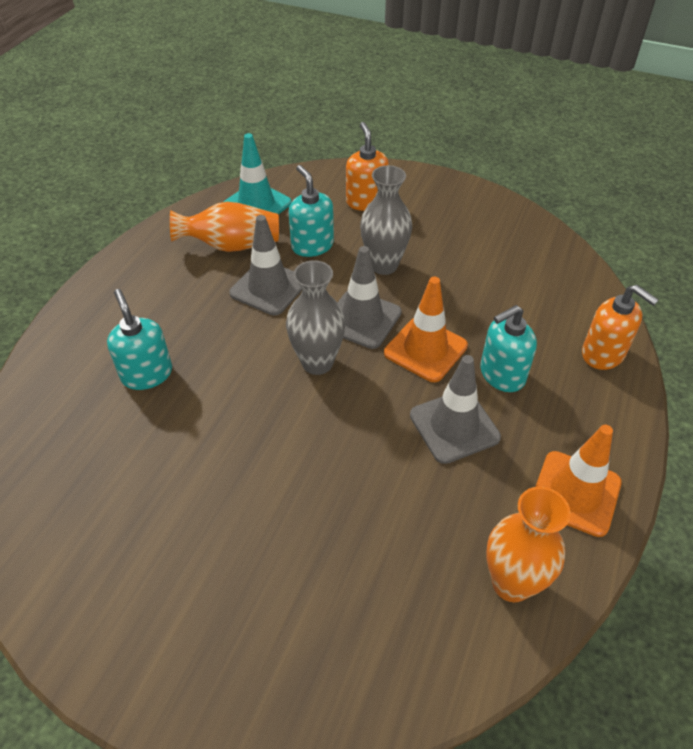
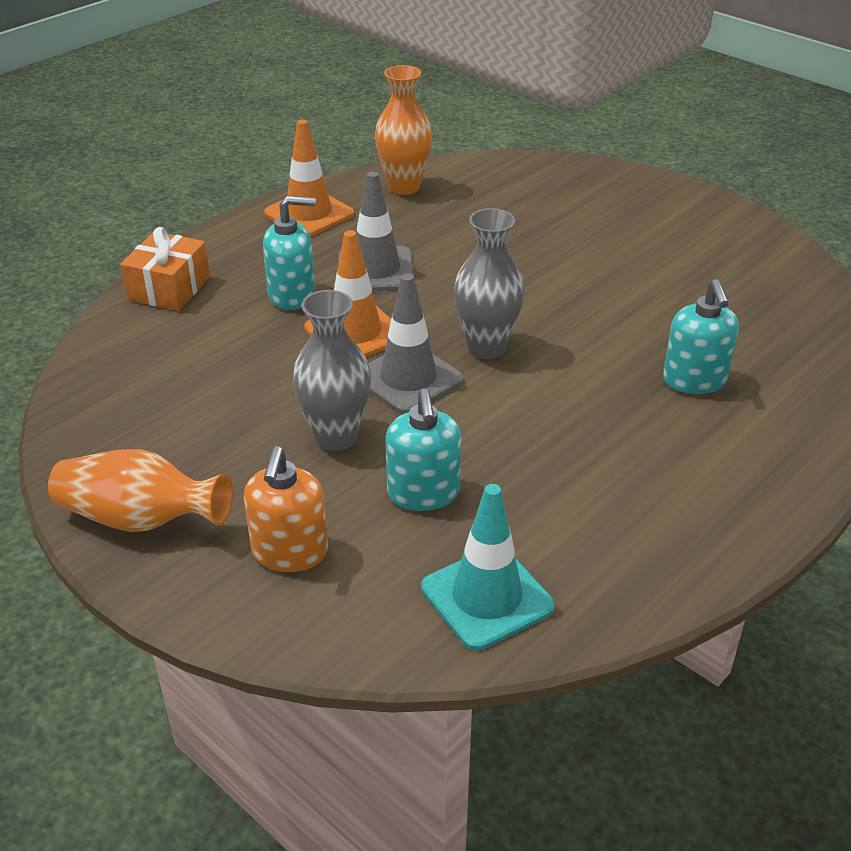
camera: 160 degrees left, 10 degrees down
orange vase [170,202,279,252] -> orange vase moved to [48,449,233,532]
grey traffic cone [229,215,302,316] -> none
orange soap dispenser [582,285,659,370] -> orange gift [120,227,210,311]

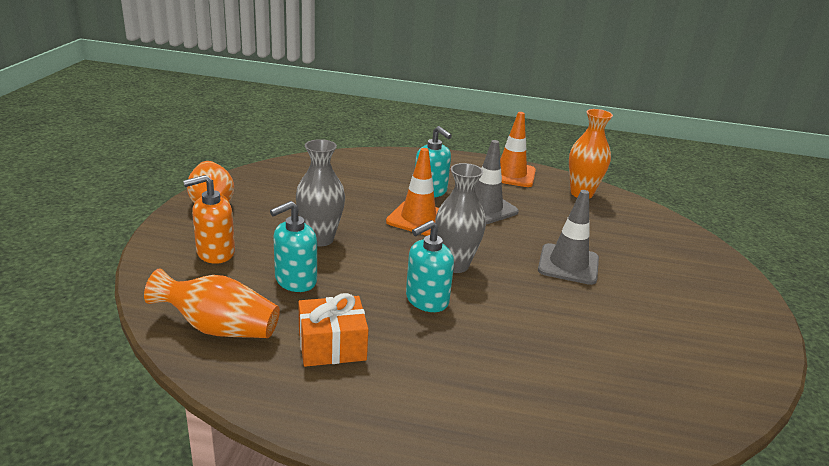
camera: 55 degrees right, 10 degrees down
orange gift [120,227,210,311] -> orange gift moved to [298,293,368,367]
grey traffic cone [368,273,463,414] -> grey traffic cone moved to [538,190,599,285]
turquoise traffic cone [421,484,555,650] -> orange vase [144,268,280,338]
turquoise soap dispenser [663,279,739,394] -> turquoise soap dispenser moved to [406,220,454,312]

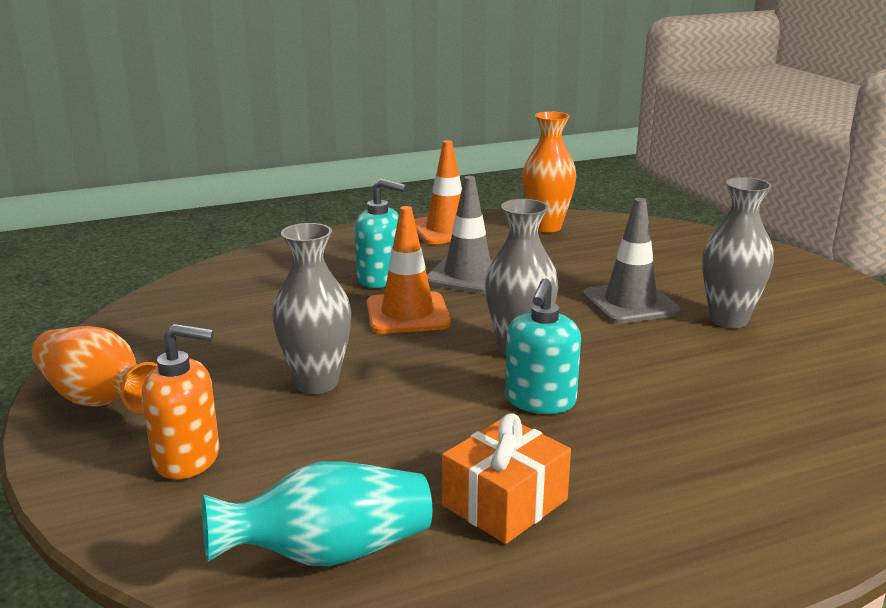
camera: 30 degrees left, 5 degrees down
orange vase [144,268,280,338] -> turquoise vase [202,461,432,566]
orange soap dispenser [183,175,235,264] -> orange soap dispenser turned 120 degrees counterclockwise [142,324,219,479]
turquoise soap dispenser [270,201,317,292] -> none
none -> grey vase [702,177,774,328]

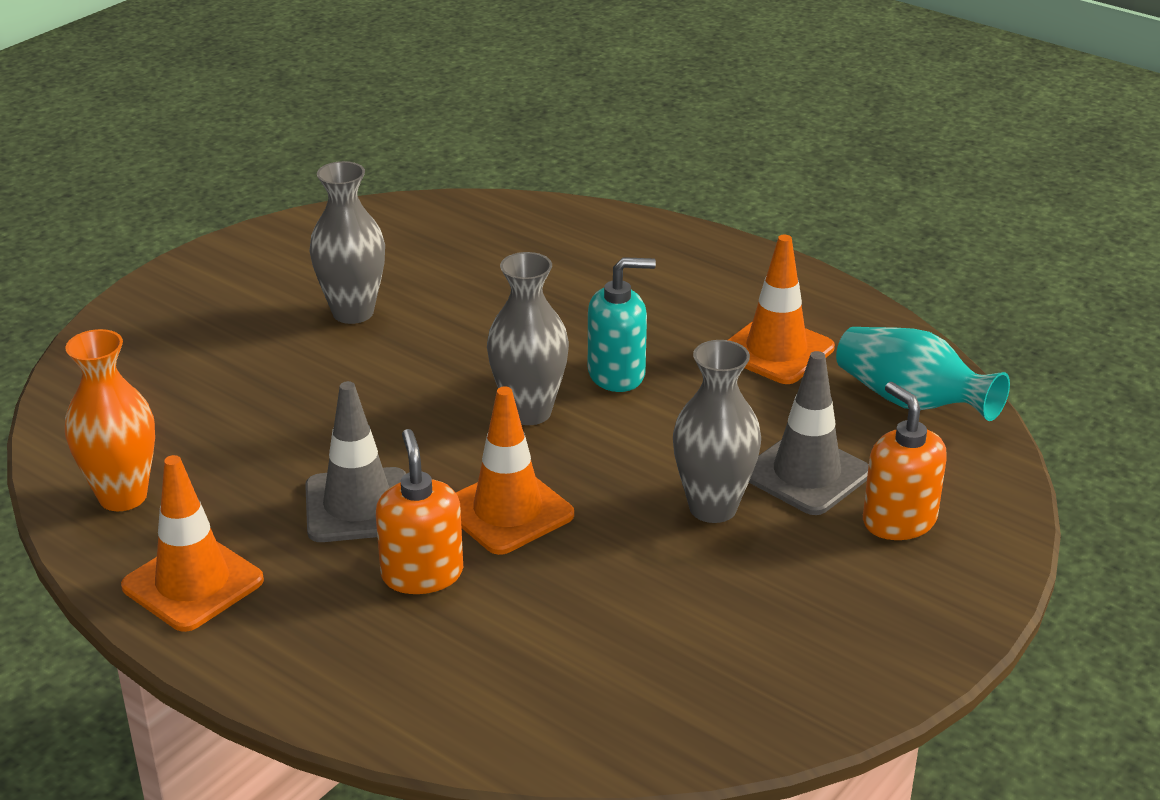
camera: 120 degrees left, 10 degrees up
orange vase [32,326,158,413] -> none
turquoise soap dispenser [355,178,406,288] -> orange soap dispenser [376,429,463,594]
orange gift [442,413,571,544] -> orange traffic cone [728,235,835,384]
grey traffic cone [583,198,680,324] -> grey traffic cone moved to [749,351,869,515]

